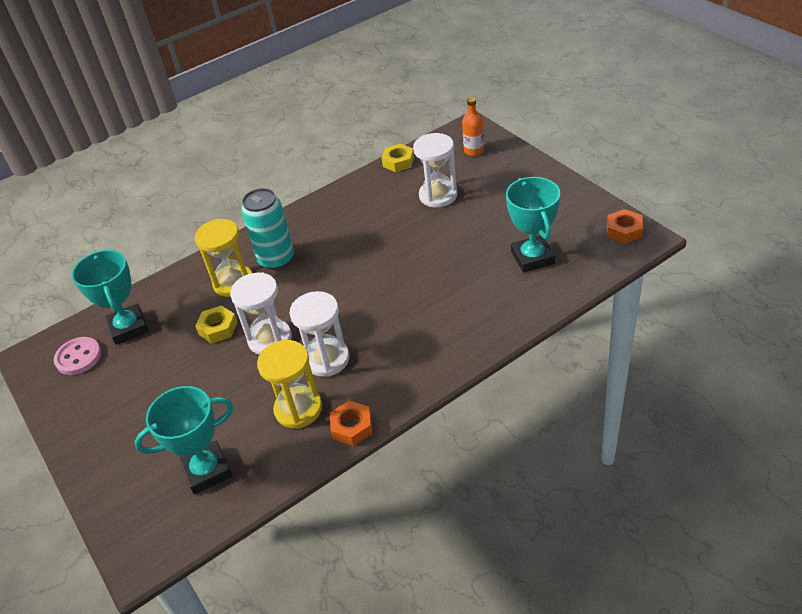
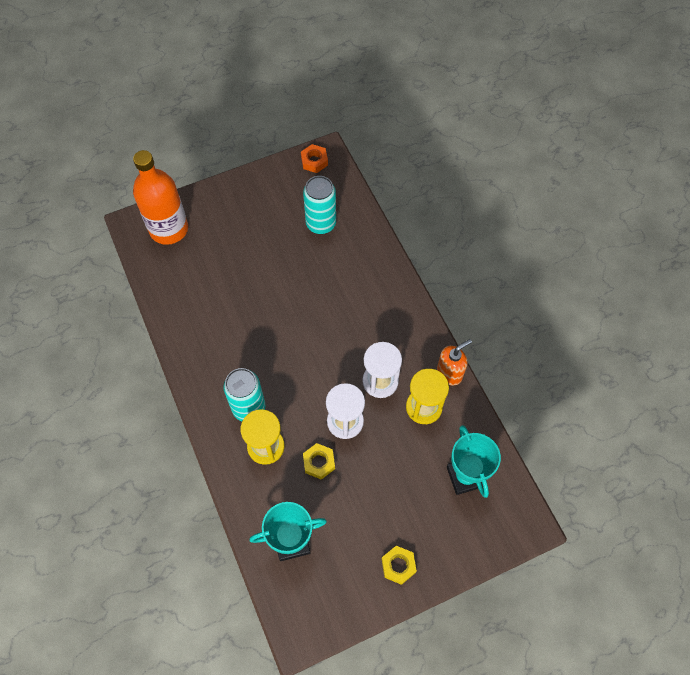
camera: 85 degrees left, 20 degrees up
pink button [54,337,101,375] -> none
orange nut [330,401,373,446] -> orange soap dispenser [437,339,472,385]
yellow nut [382,143,414,172] -> yellow nut moved to [382,546,417,585]
white hourglass [413,133,458,207] -> none
orange bottle [462,97,484,156] -> orange bottle [133,150,188,245], size x2.16
turquoise trophy [506,177,560,273] -> turquoise can [303,176,336,234]

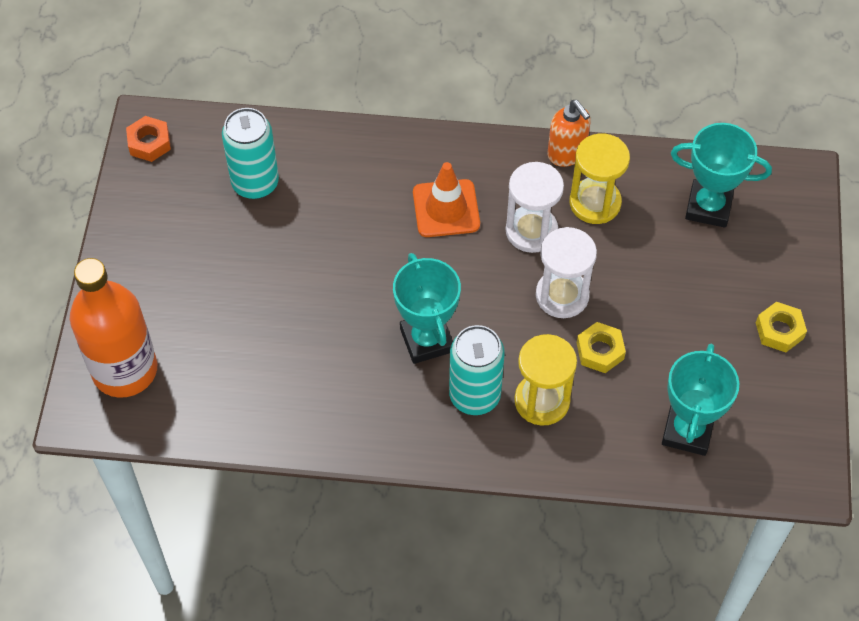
camera: 60 degrees left, 5 degrees down
orange soap dispenser [437,339,472,385] -> orange soap dispenser turned 150 degrees clockwise [548,100,591,167]
none -> turquoise trophy [393,253,461,364]
none -> orange traffic cone [413,162,480,237]

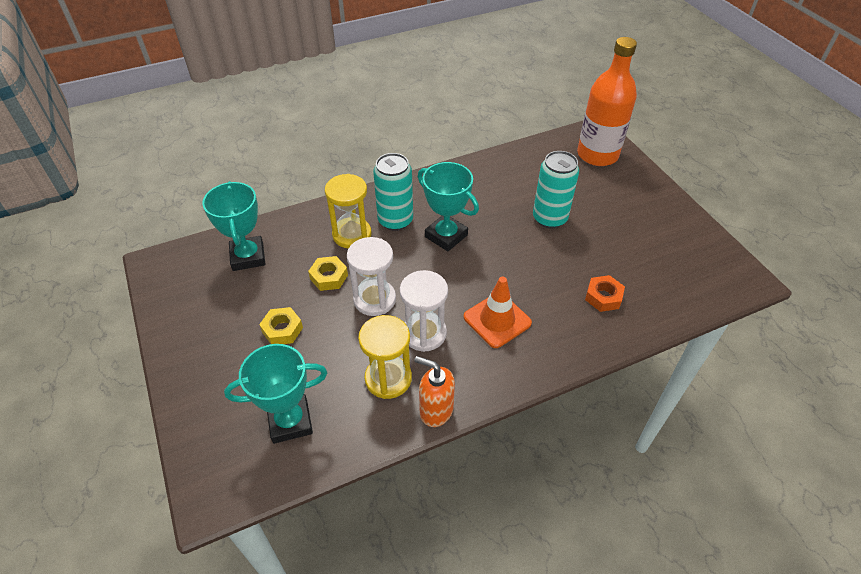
camera: 150 degrees right, 10 degrees down
orange nut [126,116,171,162] -> orange nut moved to [585,275,625,312]
turquoise can [222,108,279,199] -> turquoise can moved to [533,151,579,228]
yellow nut [756,302,807,352] -> yellow nut moved to [259,307,303,344]

